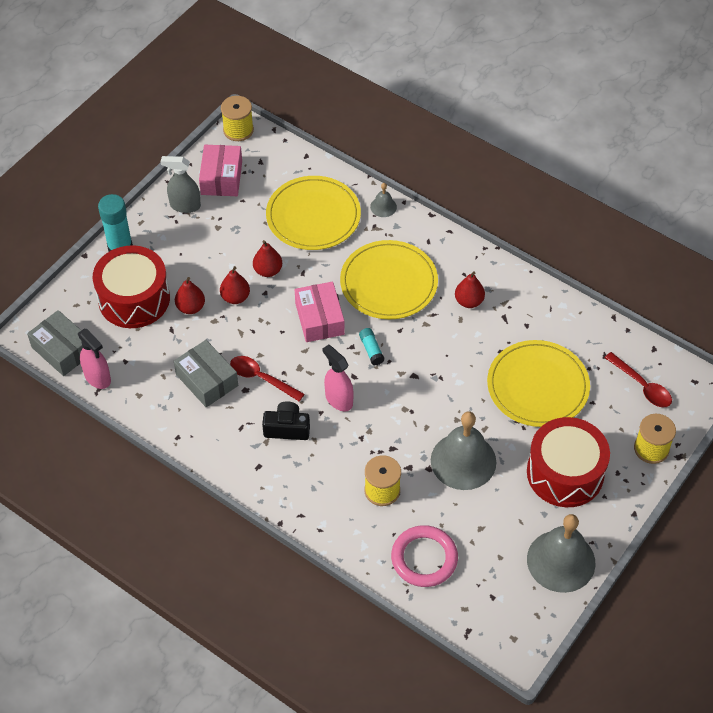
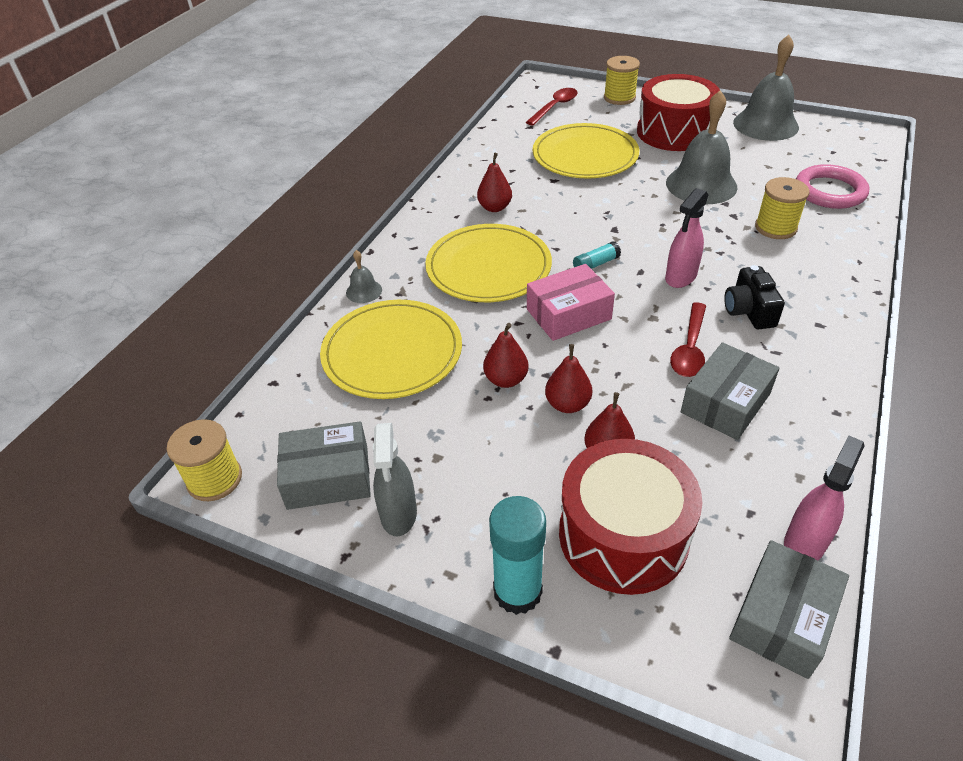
camera: 100 degrees left, 10 degrees down
pink box [199,145,242,196] -> grey box [277,421,371,510]

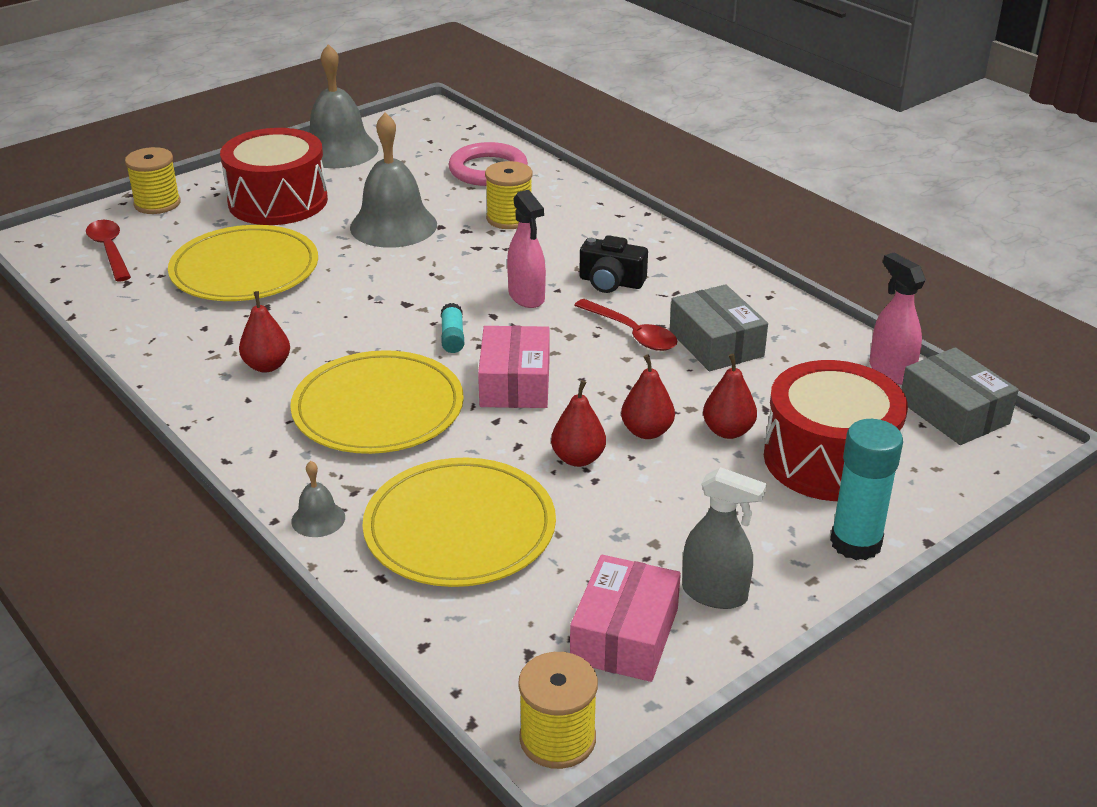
camera: 65 degrees left, 10 degrees down
grey box [277,421,371,510] -> pink box [570,555,681,682]

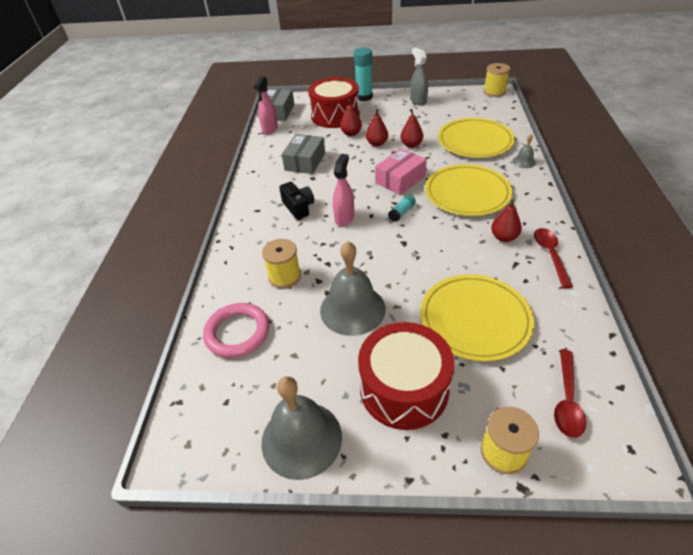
camera: 135 degrees left, 10 degrees up
pink box [570,555,681,682] -> none
red spoon [574,299,677,351] -> red spoon moved to [534,228,573,288]

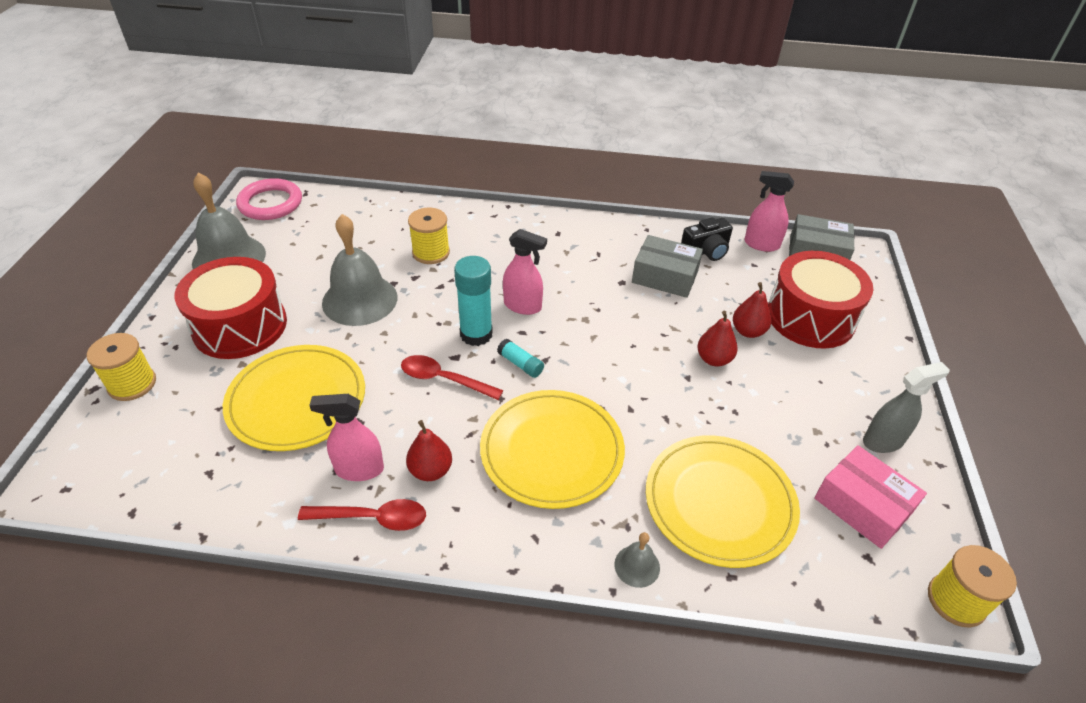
camera: 90 degrees right, 0 degrees up
pink ring [203,303,269,358] -> pink ring moved to [236,178,302,220]
black camera [279,182,314,220] -> black camera moved to [681,217,733,261]
turquoise glue stick [354,48,373,101] -> turquoise glue stick moved to [454,256,493,346]
pink box [375,149,427,195] -> pink box moved to [814,445,927,549]
red pear [400,109,423,148] -> none
red spoon [554,350,586,438] -> red spoon moved to [401,355,504,400]
none -> pink spray bottle [309,394,384,481]

